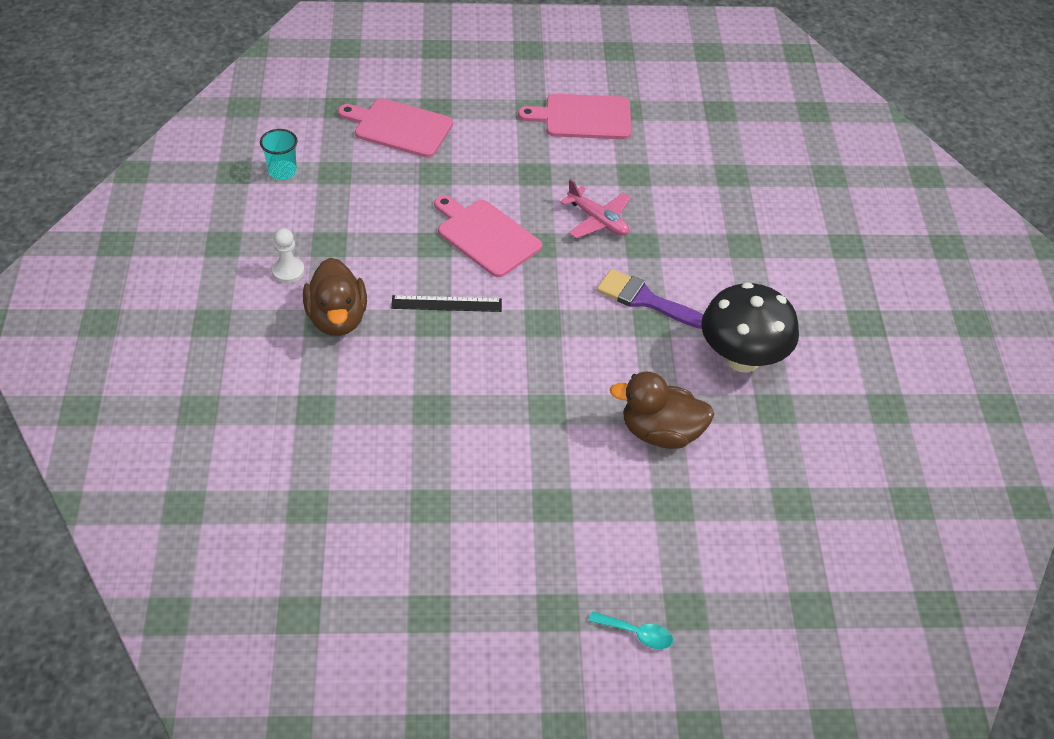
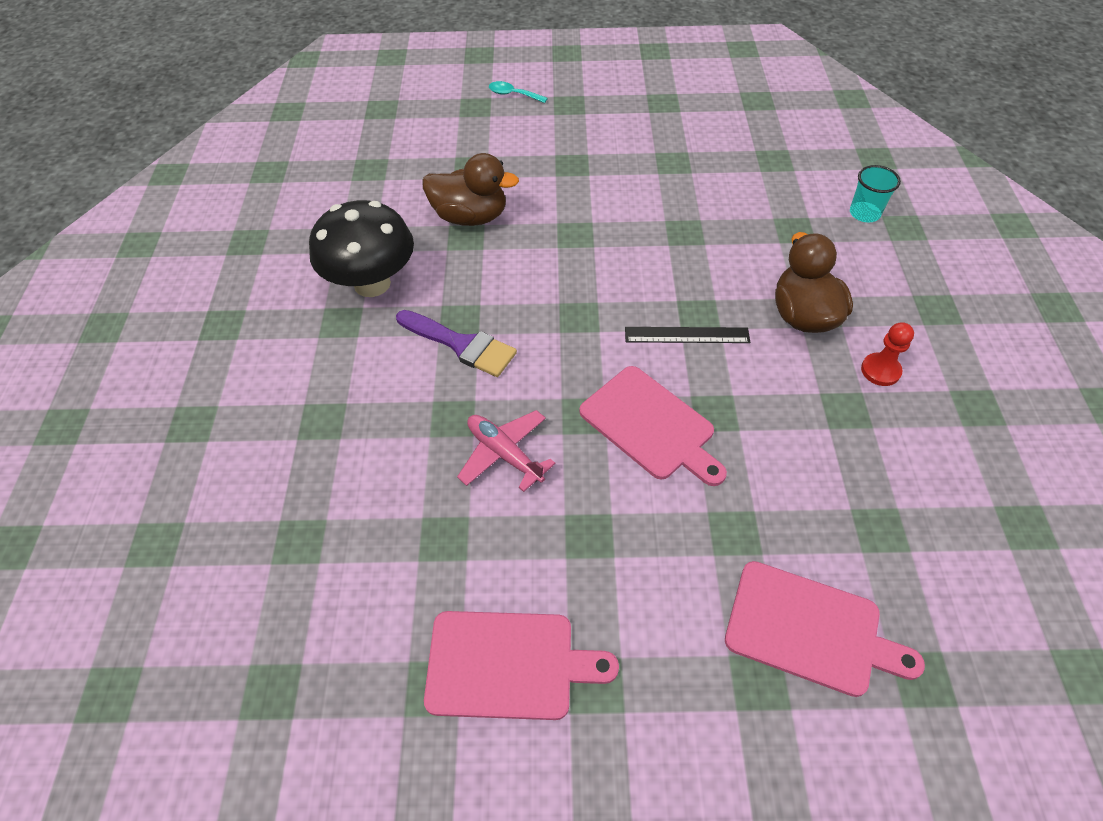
camera: 175 degrees left, 5 degrees up
turquoise cup [260,129,297,180] -> turquoise cup moved to [850,165,901,222]
white pawn [272,228,304,283] -> red pawn [861,322,914,386]

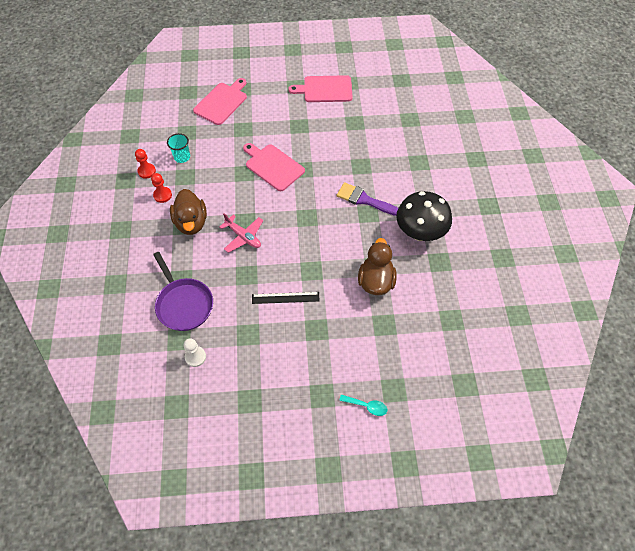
camera: 175 degrees right, 5 degrees up
brown duck [422,153,519,226] -> brown duck turned 90 degrees clockwise [358,238,396,295]
pink plane [457,410,555,492] -> pink plane moved to [220,213,263,253]
black ruler [625,327,750,343] -> black ruler moved to [252,292,320,304]
pink cutting board [725,561,925,697] -> pink cutting board turned 105 degrees clockwise [193,78,247,125]
turquoise cup [850,165,901,222] -> turquoise cup moved to [167,133,190,163]
none -> red pawn [135,149,156,179]
none -> purple pan [153,252,213,331]
none -> white pawn [183,338,206,367]

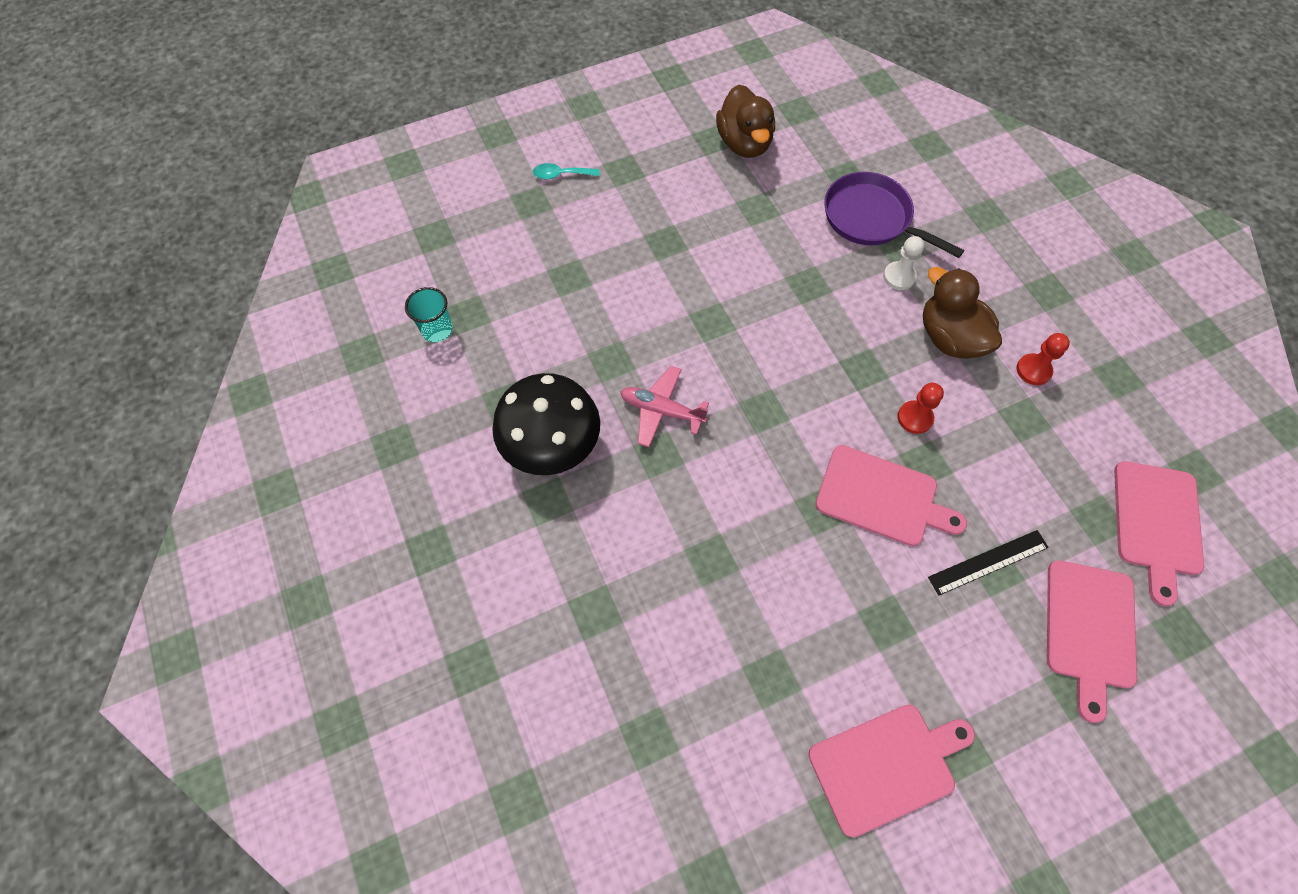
camera: 160 degrees right, 5 degrees up
red pawn [135,149,156,179] -> red pawn moved to [898,383,944,434]
turquoise cup [167,133,190,163] -> turquoise cup moved to [405,287,453,342]
white pawn [183,338,206,367] -> white pawn moved to [883,236,924,290]
pink plane [220,213,263,253] -> pink plane moved to [620,366,709,447]
black ruler [252,292,320,304] -> black ruler moved to [928,530,1049,596]
purple brush [337,182,398,216] -> none
brown duck [358,238,396,295] -> brown duck moved to [716,84,775,158]
none -> pink cutting board [1114,461,1204,606]

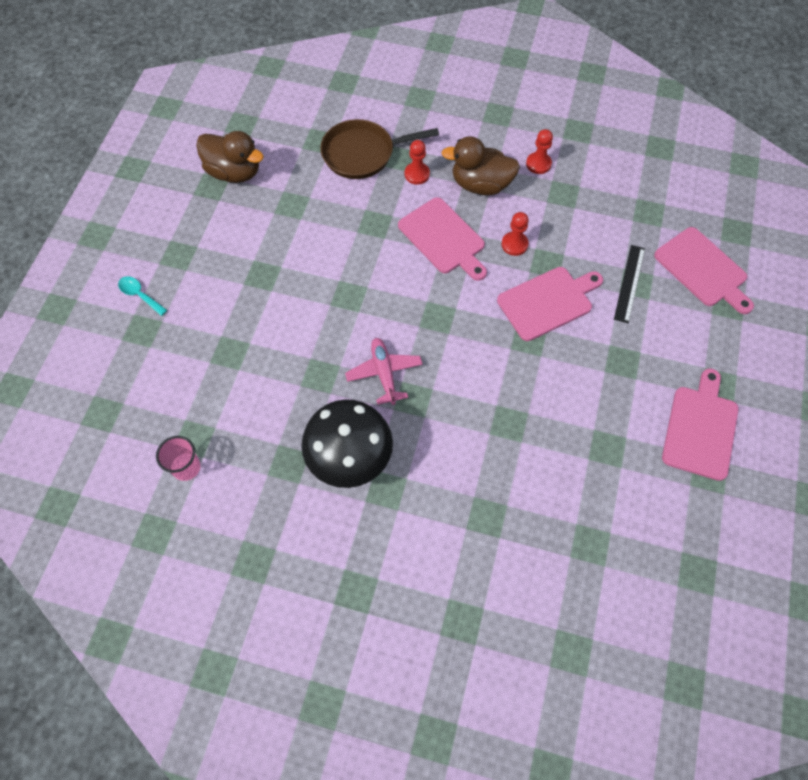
camera: 50 degrees left, 0 degrees up
turquoise cup [405,287,453,342] -> pink cup [156,436,201,481]
turquoise spoon [533,163,600,180] -> turquoise spoon turned 90 degrees clockwise [118,276,167,316]
pink plane [620,366,709,447] -> pink plane turned 105 degrees clockwise [345,338,423,405]
purple pan [824,172,964,258] -> brown pan [320,119,439,179]
white pawn [883,236,924,290] -> red pawn [405,140,430,185]
pink cutting board [1114,461,1204,606] -> pink cutting board moved to [398,197,487,281]

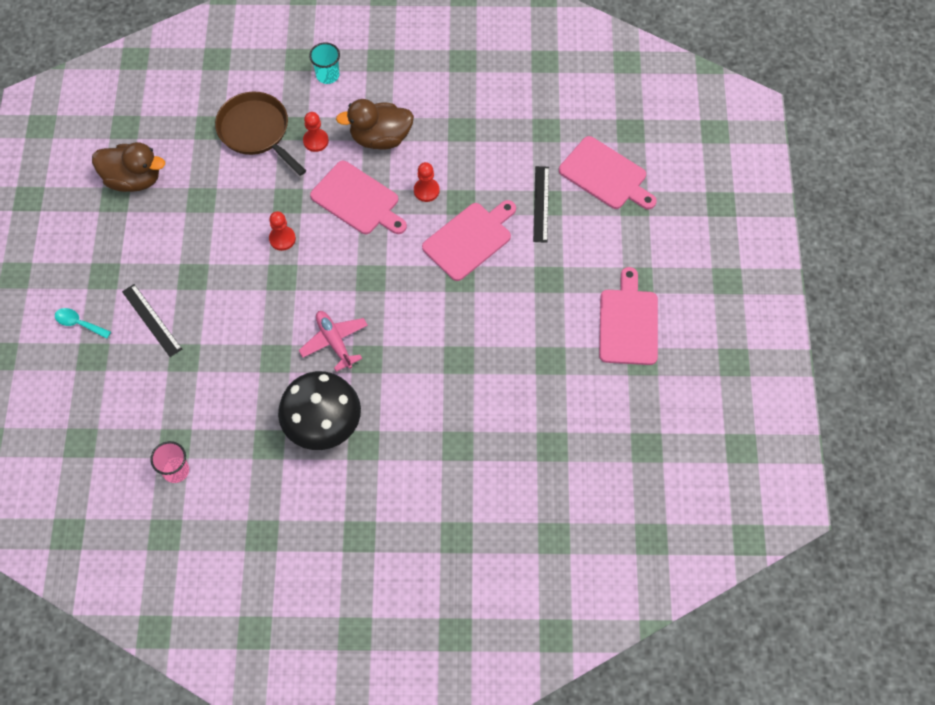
camera: 15 degrees left, 0 degrees up
brown pan [320,119,439,179] -> brown pan turned 75 degrees clockwise [215,91,306,176]
red pawn [526,129,553,174] -> red pawn moved to [269,211,296,251]
none -> black ruler [122,284,182,357]
none -> turquoise cup [309,42,340,84]

